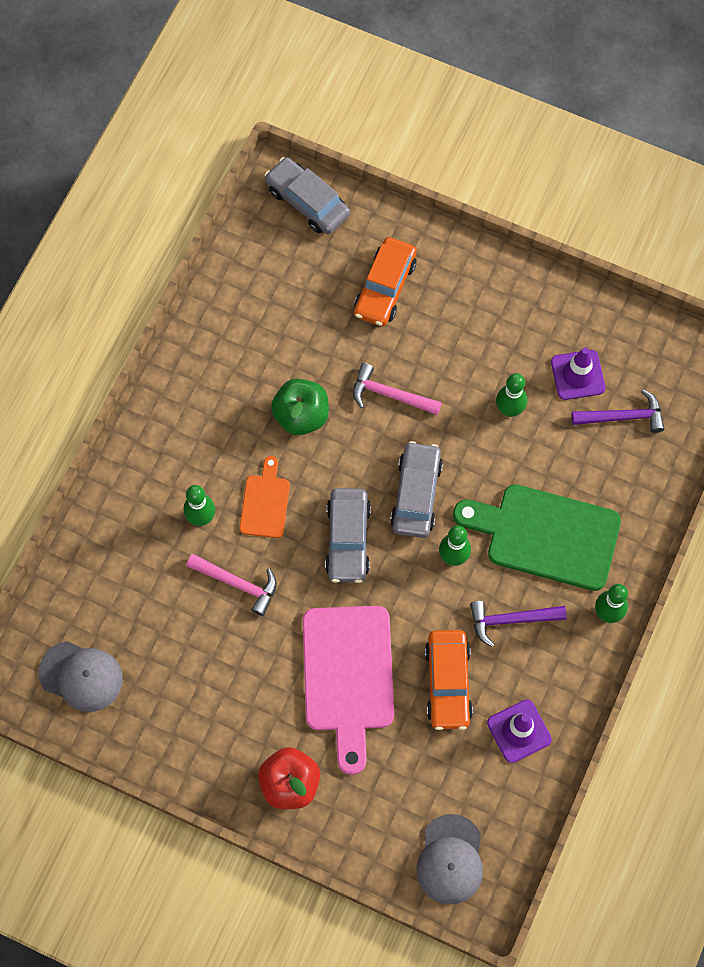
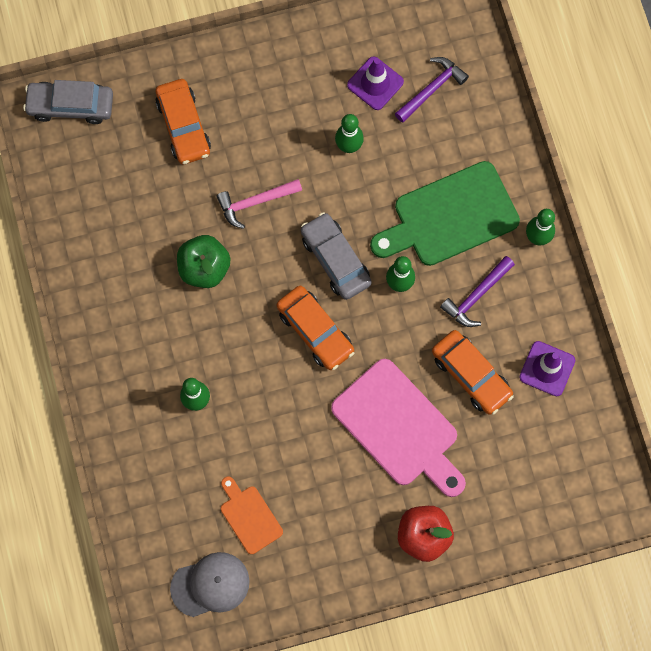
camera: 40 degrees left, 5 degrees up
pink hammer [186,554,276,616] -> none
orange cutting board [240,456,290,538] -> orange cutting board moved to [221,476,283,554]
grey car [325,488,371,583] -> orange car [277,286,355,370]
grey cap [416,814,483,904] -> none

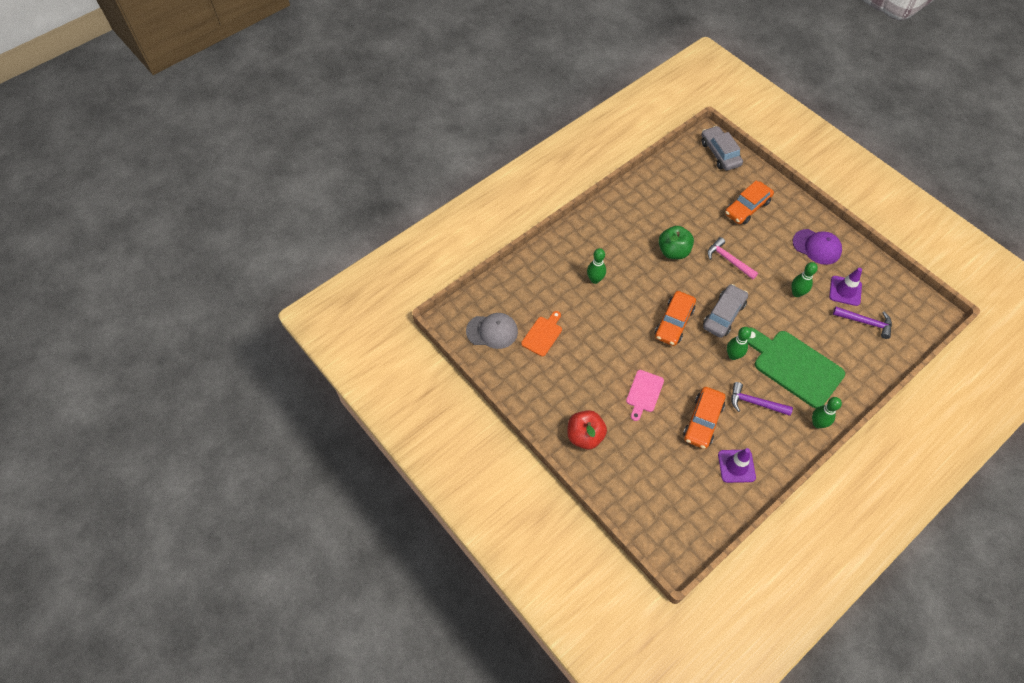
camera: 65 degrees right, 15 degrees down
grey cap [170,552,250,617] -> grey cap turned 45 degrees counterclockwise [466,313,518,349]
pink cutting board [331,359,466,497] -> pink cutting board [626,370,664,421], size x0.52
none -> purple cap [793,229,842,265]

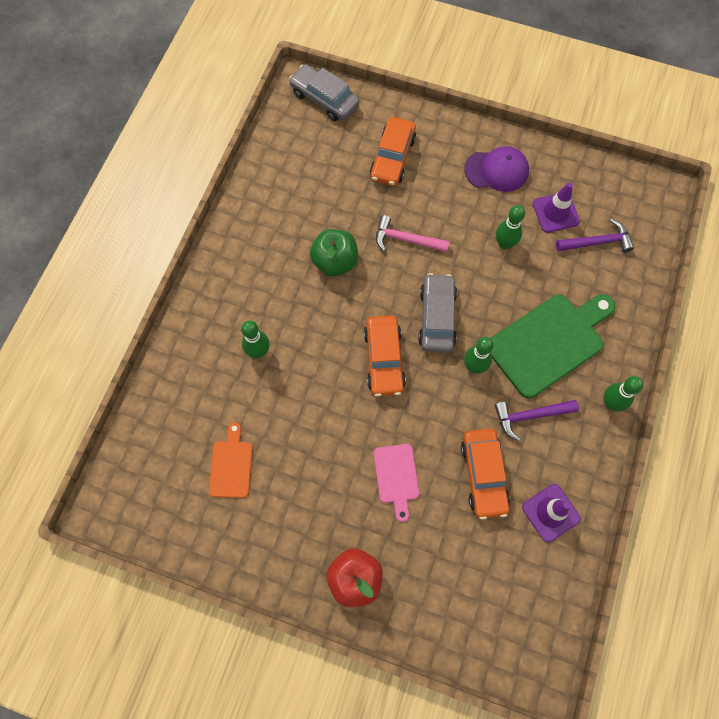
camera: 30 degrees left, 10 degrees up
grey cap [466,313,518,349] -> none
green cutting board [747,327,845,408] -> green cutting board turned 135 degrees clockwise [490,294,615,398]

